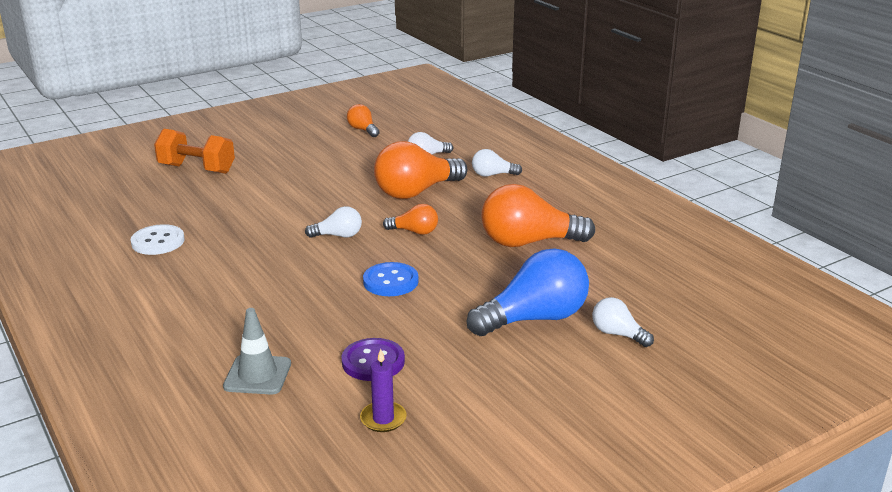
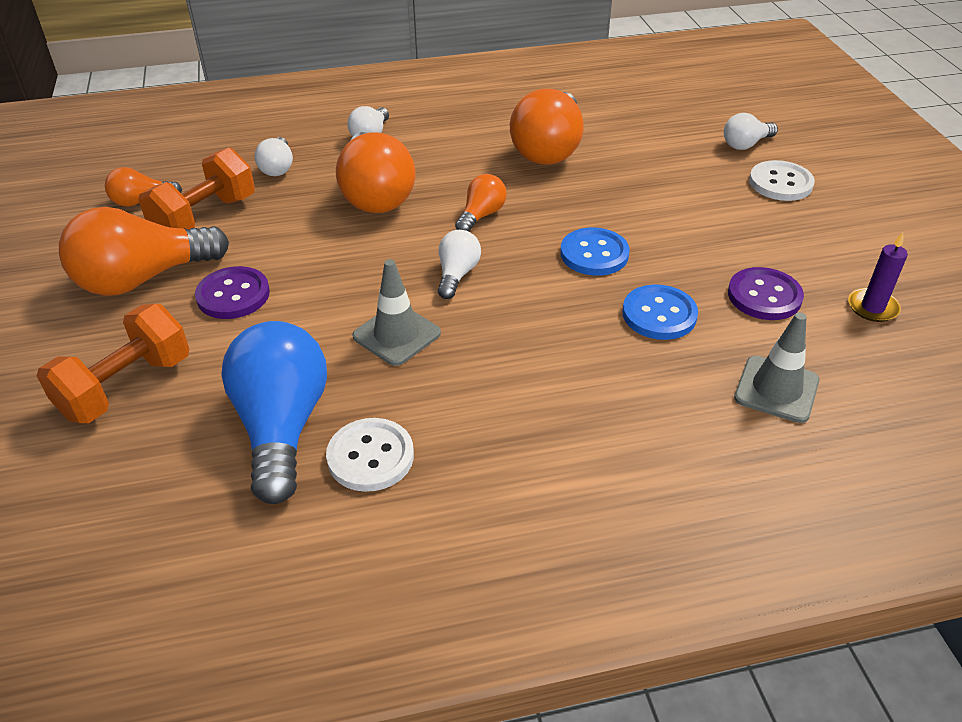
camera: 70 degrees left, 15 degrees up
blue light bulb [467,248,589,336] -> blue light bulb moved to [221,321,327,504]
none -> orange light bulb [59,207,229,296]
none -> orange dumbbell [138,148,255,229]
none -> purple button [195,266,270,319]
none -> grey traffic cone [352,259,441,366]
none -> blue button [622,284,698,340]
none -> white button [749,160,815,201]

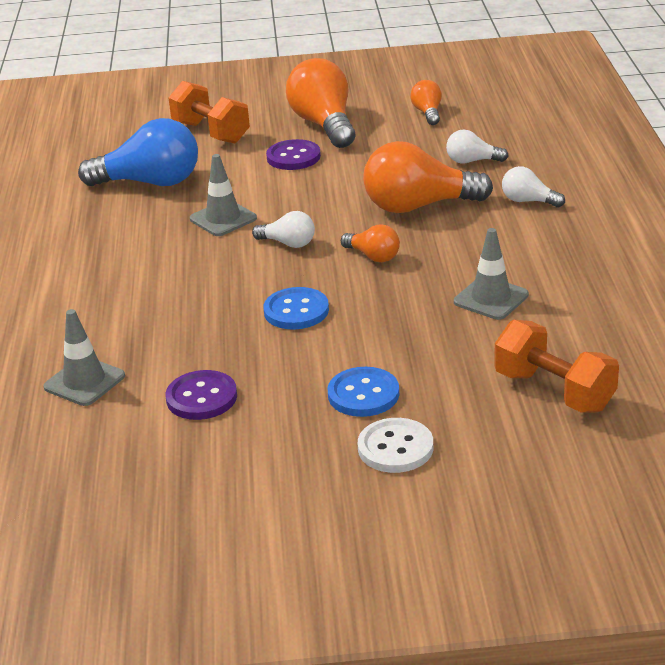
camera: 100 degrees right, 10 degrees down
orange dumbbell [138,148,255,229] -> orange dumbbell moved to [494,320,619,413]
white button [326,418,414,492] -> none
orange light bulb [510,89,584,165] -> grey traffic cone [454,228,529,320]
blue button [622,284,698,340] -> blue button moved to [327,367,399,417]
white light bulb [724,113,778,150] -> none
purple candle [848,232,908,322] -> none

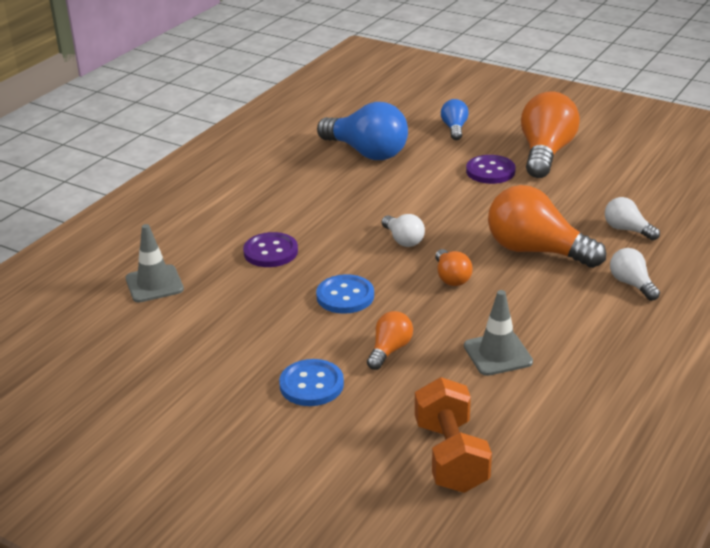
camera: 35 degrees right, 0 degrees up
purple button [165,370,237,420] -> purple button moved to [243,232,298,267]
orange dumbbell [169,81,250,144] -> blue light bulb [441,99,469,140]
grey traffic cone [190,154,257,236] -> none
white button [358,418,433,473] -> none
orange light bulb [410,80,442,125] -> orange light bulb moved to [367,311,413,370]

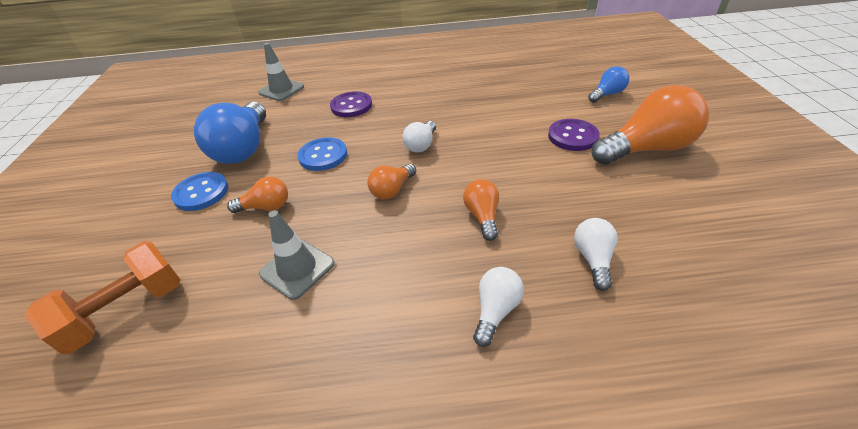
camera: 55 degrees right, 10 degrees up
blue light bulb [317,102,408,160] -> blue light bulb moved to [194,102,266,164]
orange light bulb [488,185,606,268] -> orange light bulb [463,179,499,241], size x0.50

